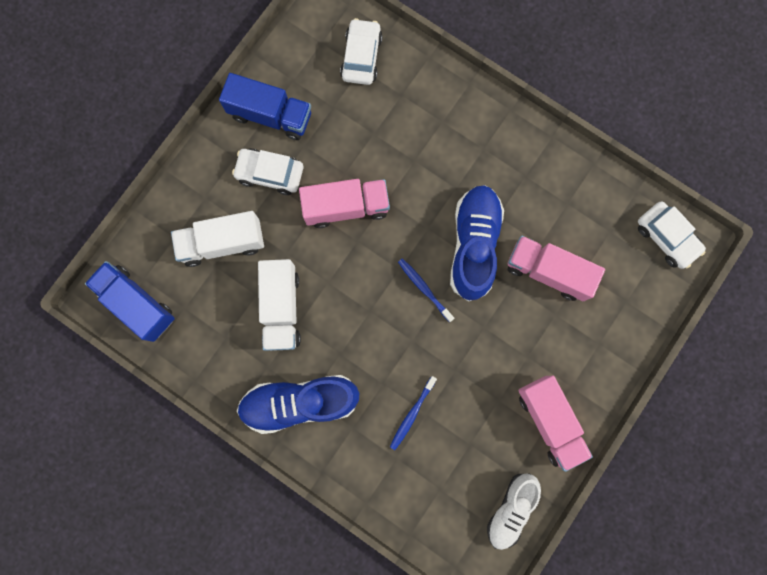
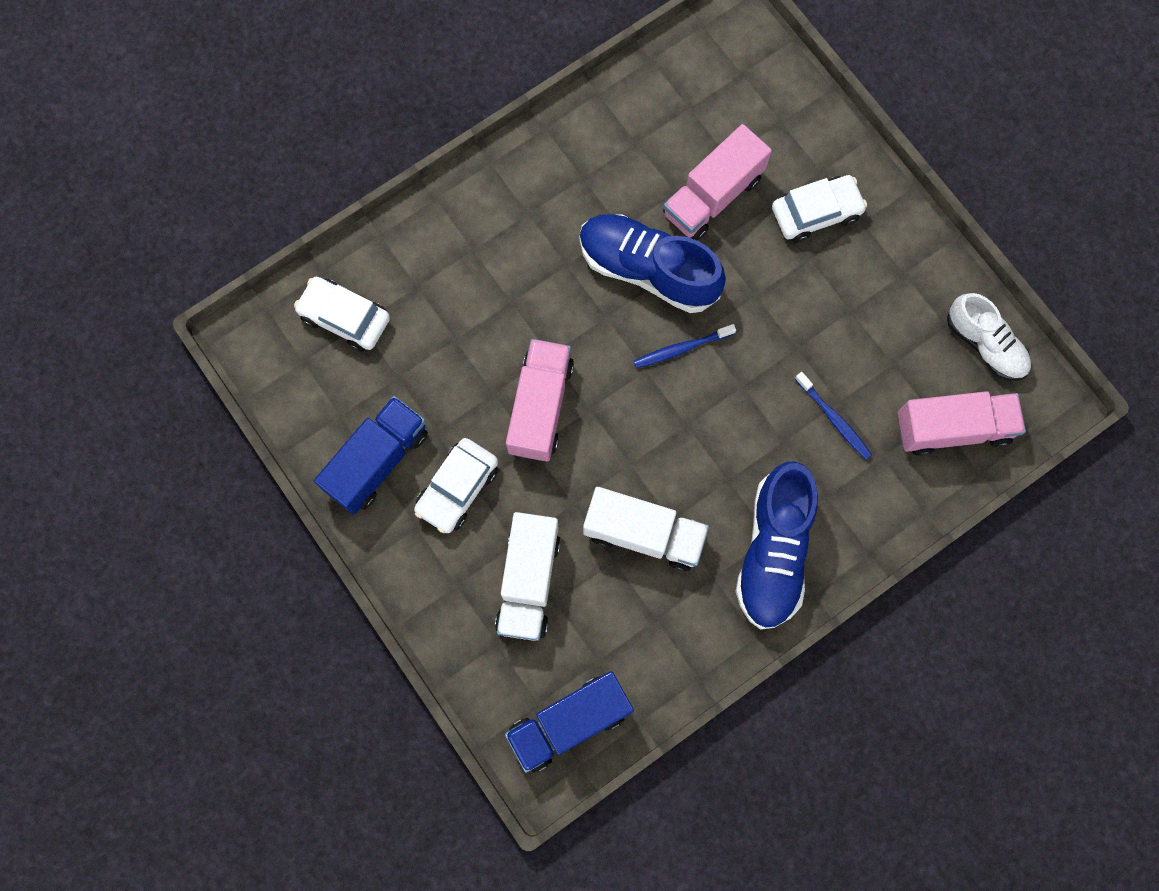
camera: 70 degrees left, 5 degrees down
pink truck [518,376,593,472] -> pink truck moved to [898,391,1026,456]
white car [638,202,706,269] -> white car moved to [772,175,867,243]

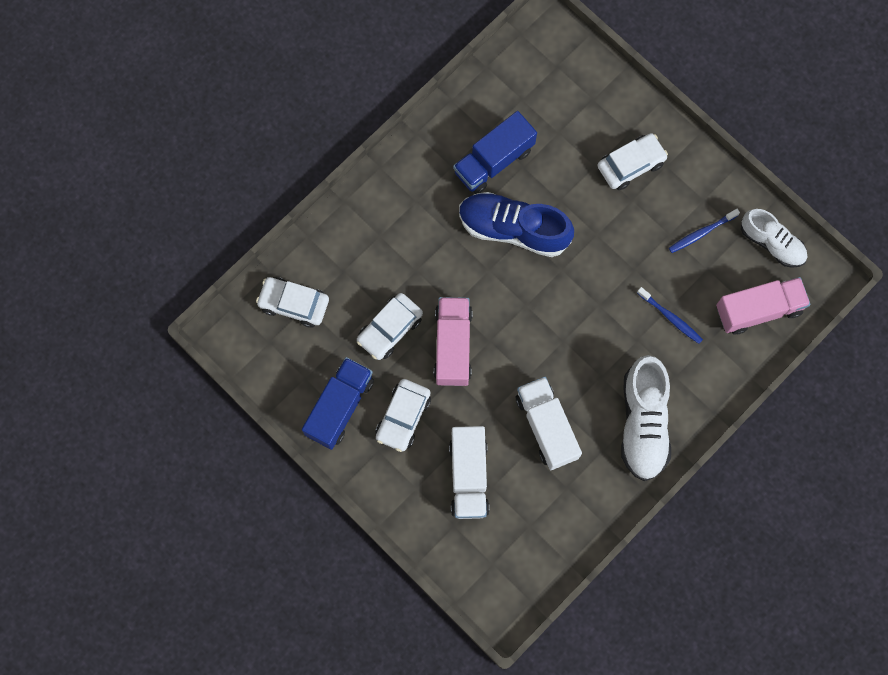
camera: 10 degrees left, 0 degrees up
blue truck [505,671,634,773] -> blue truck moved to [453,111,537,194]
white truck [583,487,709,571] -> white truck turned 120 degrees counterclockwise [516,377,582,470]
blue toothbrush [634,324,736,368] -> blue toothbrush moved to [669,209,740,253]
pink truck [663,124,772,240] -> none
blue shoe [735,461,818,630] -> white shoe [621,355,671,481]
none -> white car [357,293,423,360]

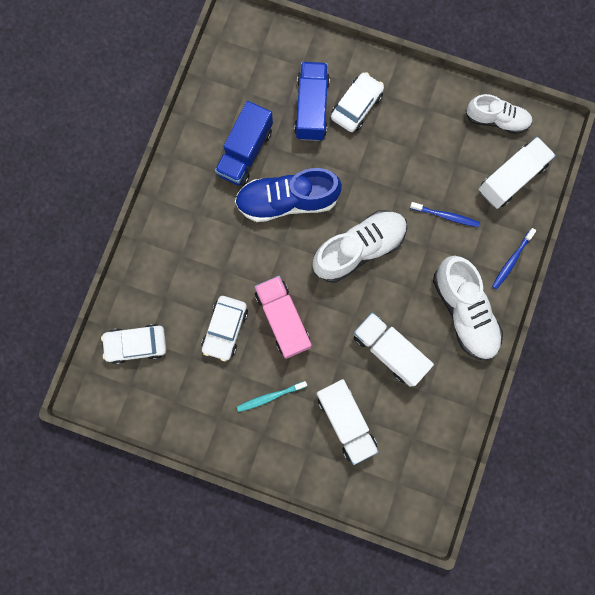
camera: 25 degrees left, 5 degrees up
blue truck [302,357,374,450] -> blue truck moved to [294,62,330,141]
white car [375,379,431,452] -> turquoise toothbrush [237,381,307,412]
blue toothbrush [669,209,740,253] -> blue toothbrush moved to [492,228,536,289]
pink truck [716,277,811,335] -> white truck [479,137,556,209]
none -> white shoe [313,210,407,283]

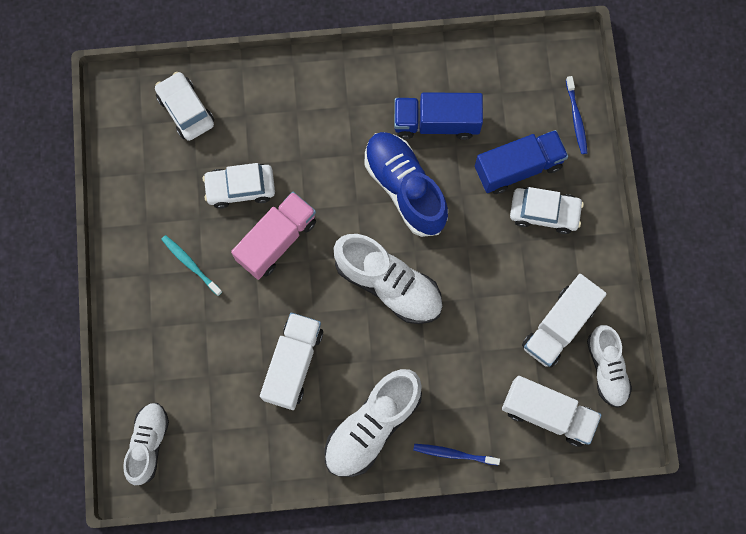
camera: 65 degrees right, 5 degrees down
white truck [317,379,379,465] -> white truck moved to [522,274,607,368]
blue toothbrush [410,202,480,227] -> blue toothbrush moved to [566,76,587,154]
none -> white shoe [123,403,169,485]

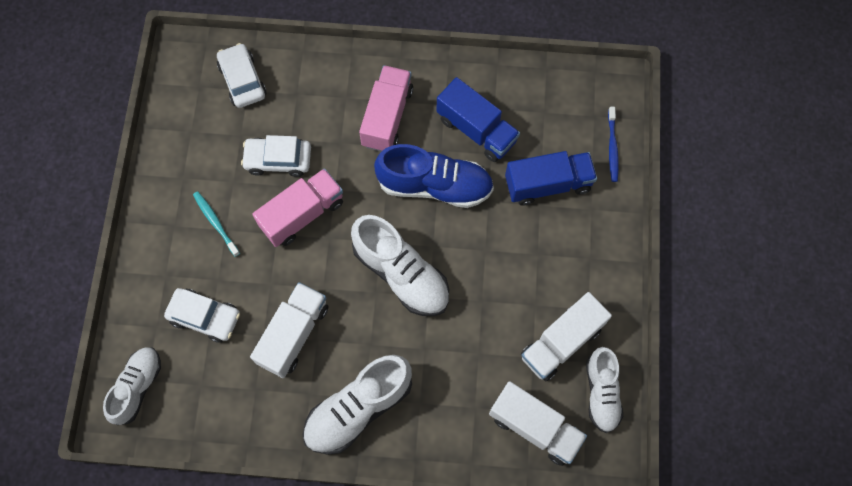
camera: 10 degrees right, 5 degrees down
blue shoe [365,132,448,237] -> blue shoe turned 120 degrees clockwise [374,144,494,208]
blue truck [394,92,483,140] -> blue truck turned 150 degrees counterclockwise [437,77,520,162]
blue toothbrush [413,444,500,465] -> none
white car [510,187,584,234] -> white car moved to [164,288,240,343]
none -> pink truck [359,65,413,152]

